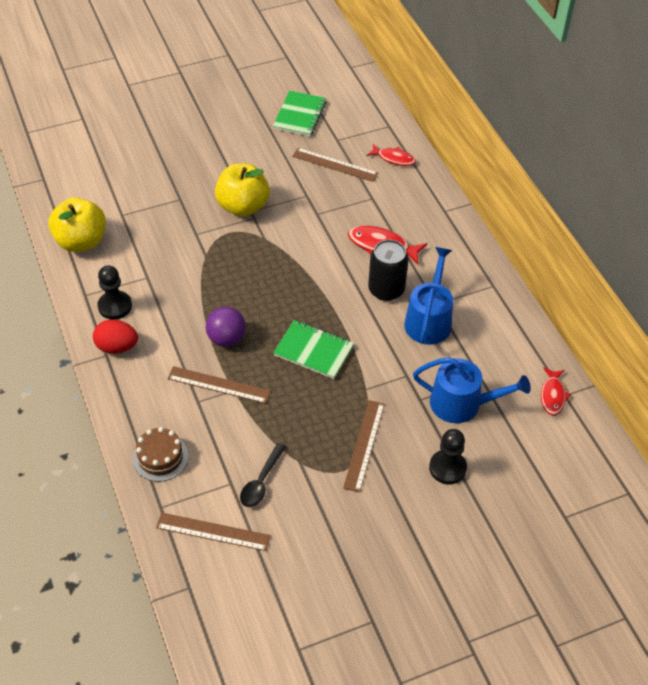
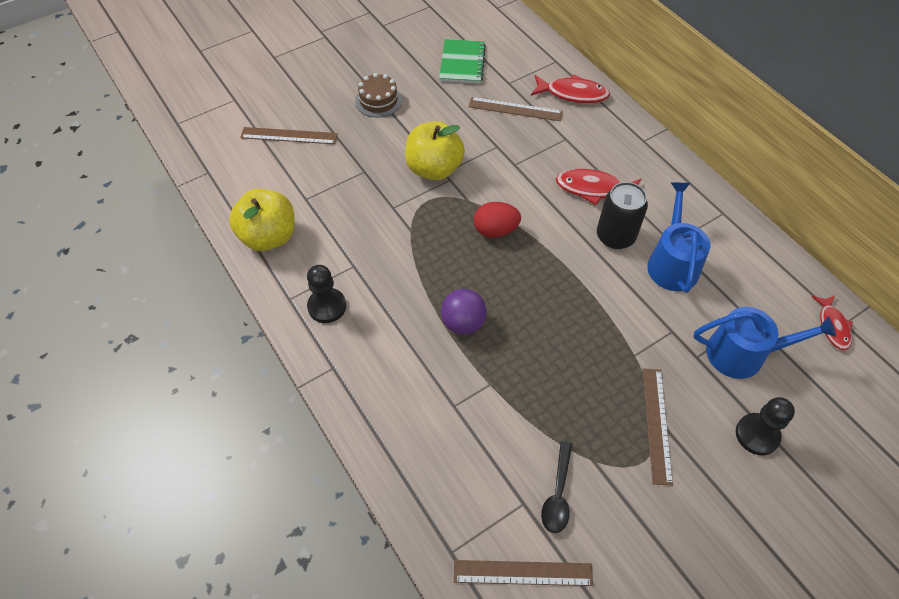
camera: 10 degrees left, 5 degrees up
red egg [93,319,138,354] -> red egg moved to [474,202,521,238]
brown cake [133,427,188,482] -> brown cake moved to [355,73,402,117]
brown ruler [168,366,271,404] -> brown ruler moved to [240,127,338,144]
green notebook [273,320,354,379] -> none
red fish [367,144,416,166] -> red fish [531,74,610,103], size x1.50

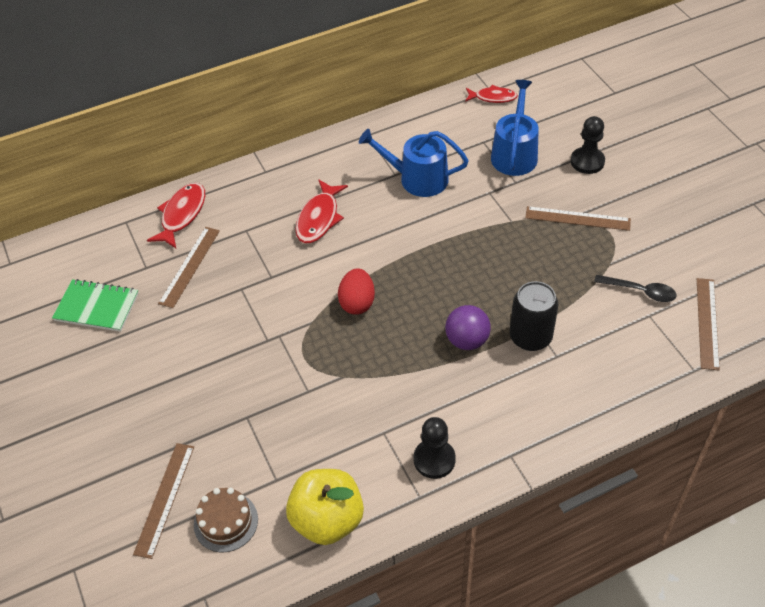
camera: 80 degrees left, 5 degrees down
brown cake [355,73,402,117] -> brown cake moved to [194,488,258,552]
yellow apple [405,121,465,180] -> none
black can [597,182,648,249] -> black can moved to [510,281,558,351]

